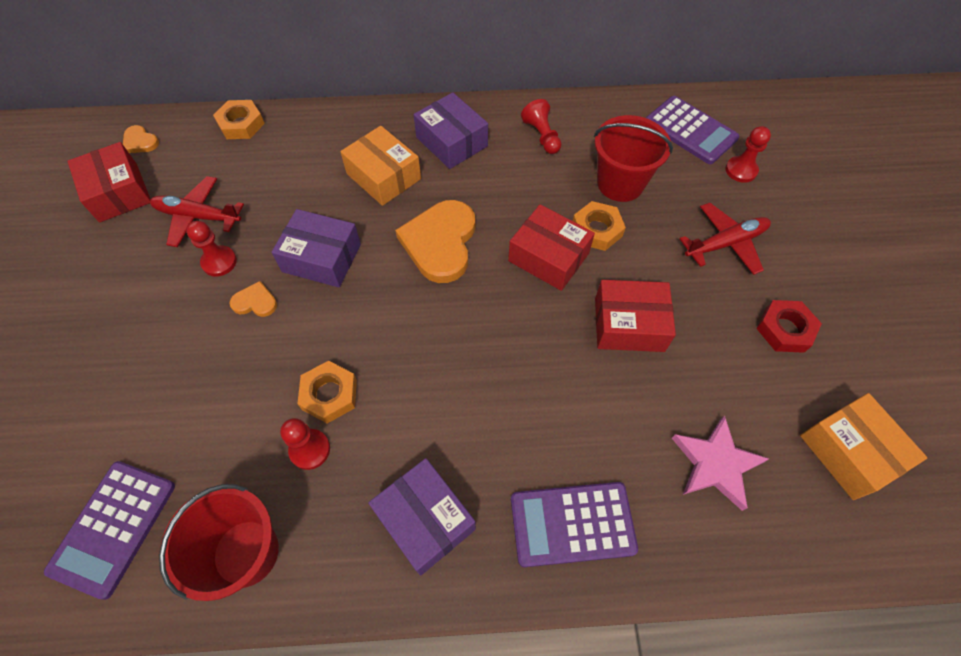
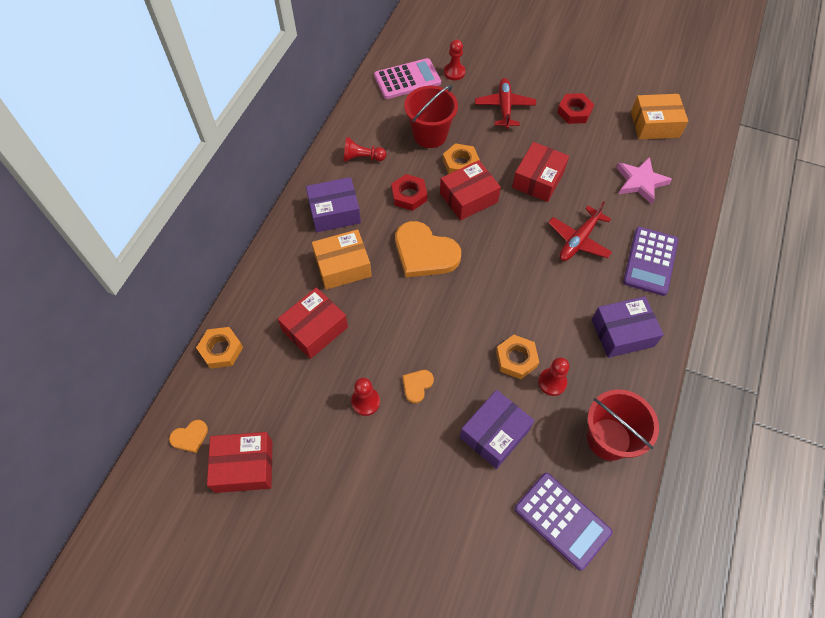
camera: 65 degrees left, 0 degrees up
red plane [150,176,244,247] -> red plane moved to [548,202,612,261]
purple box [272,209,361,288] -> purple box moved to [460,390,535,469]
purple calculator [646,96,739,164] -> pink calculator [374,58,441,99]
none -> red box [278,287,348,359]
none -> red nut [391,174,428,211]

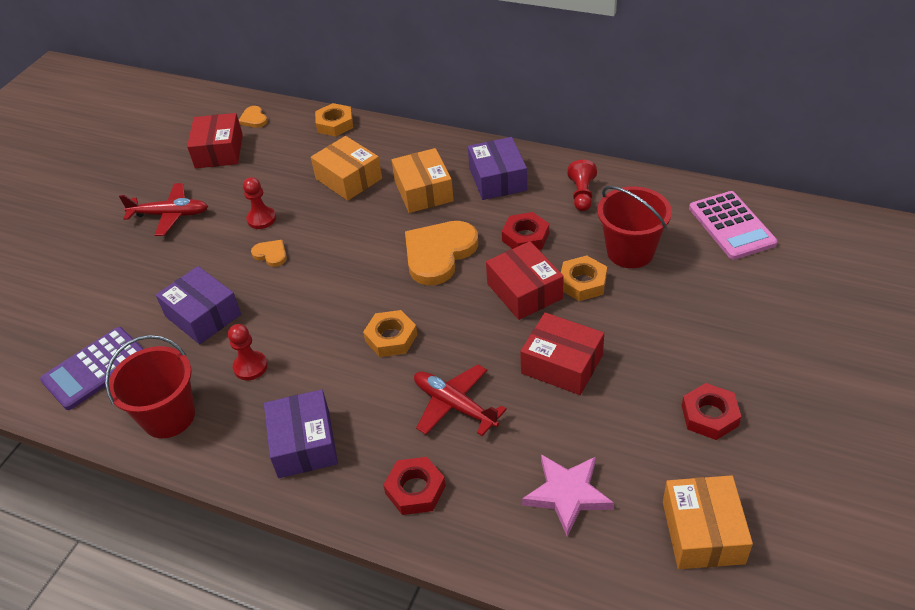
camera: 95 degrees right, 15 degrees down
red box [278,287,348,359] -> orange box [311,136,382,201]
red pawn [444,40,466,80] -> none
red plane [475,78,536,129] -> red plane moved to [119,183,208,236]
orange nut [496,335,539,379] -> orange nut moved to [363,310,417,357]
purple calculator [623,227,678,296] -> red nut [383,457,446,515]

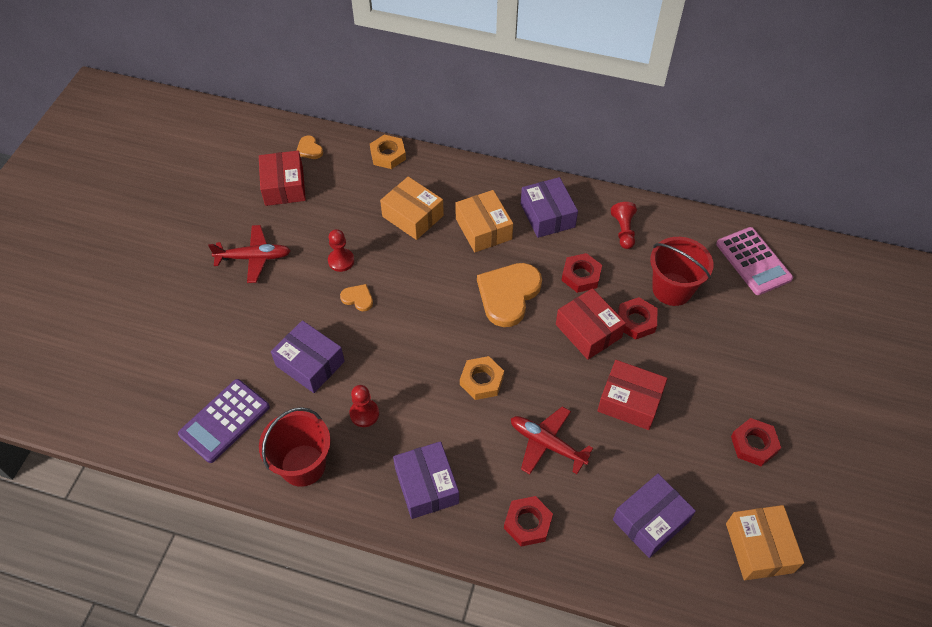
camera: 10 degrees left, 10 degrees up
pink star [522,454,614,537] -> purple box [613,474,696,558]
orange nut [561,255,607,301] -> red nut [618,297,657,340]

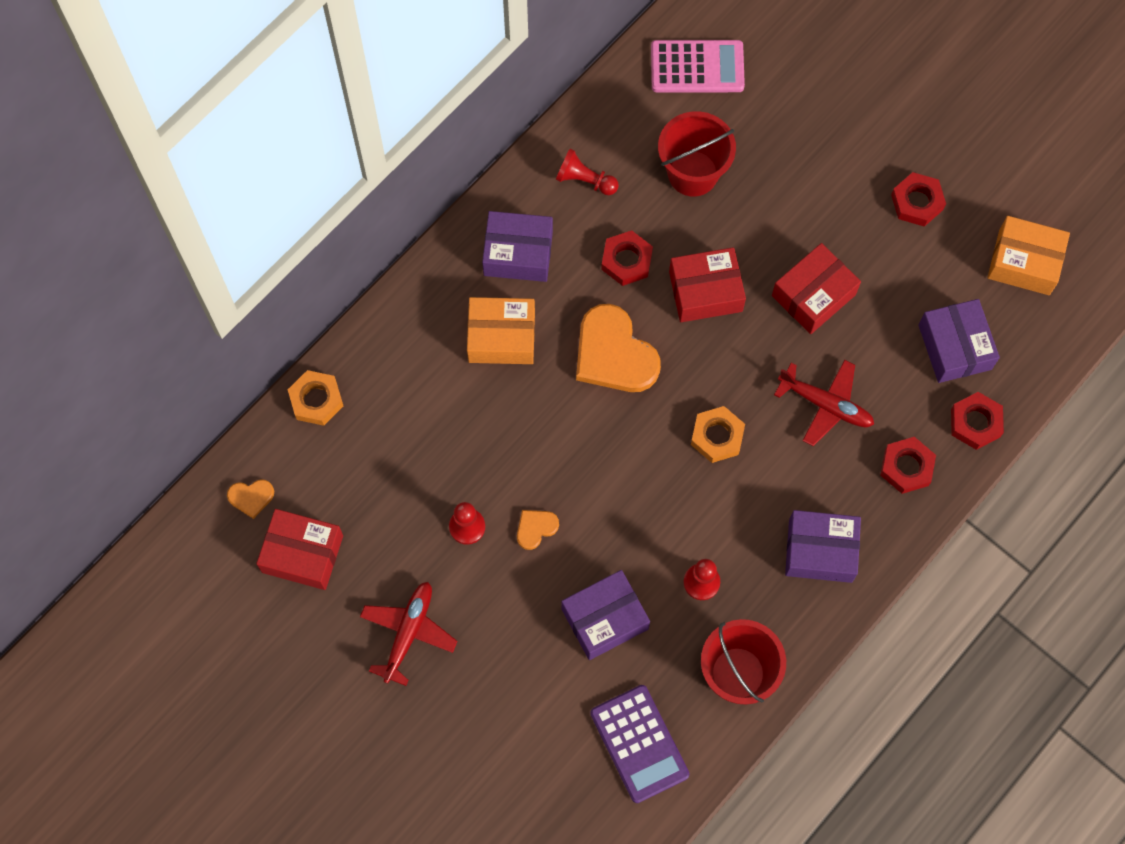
camera: 65 degrees left, 15 degrees up
orange box [380,177,444,240] -> none
red plane [511,406,593,475] -> red plane turned 120 degrees counterclockwise [774,360,874,446]
red nut [618,297,657,340] -> red nut moved to [951,392,1004,450]

